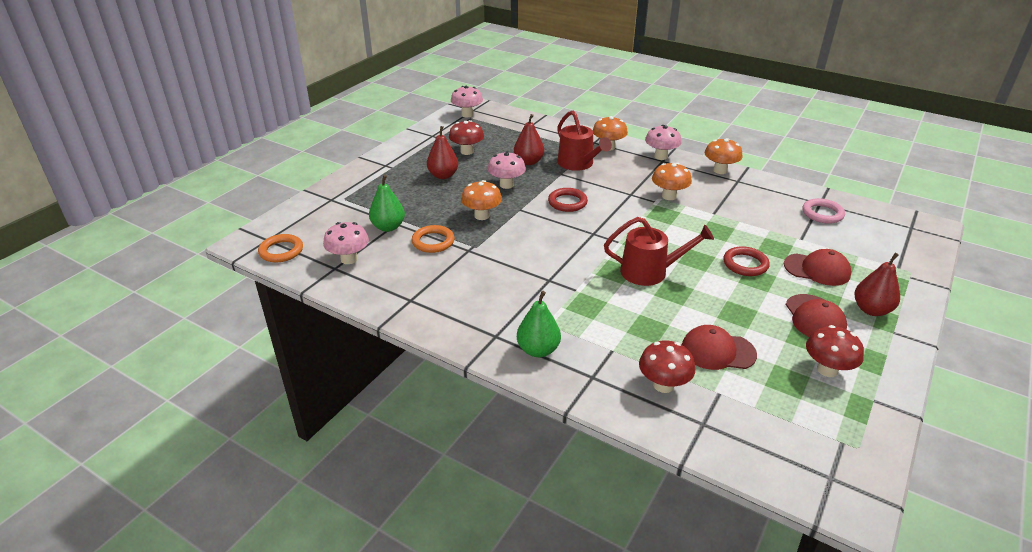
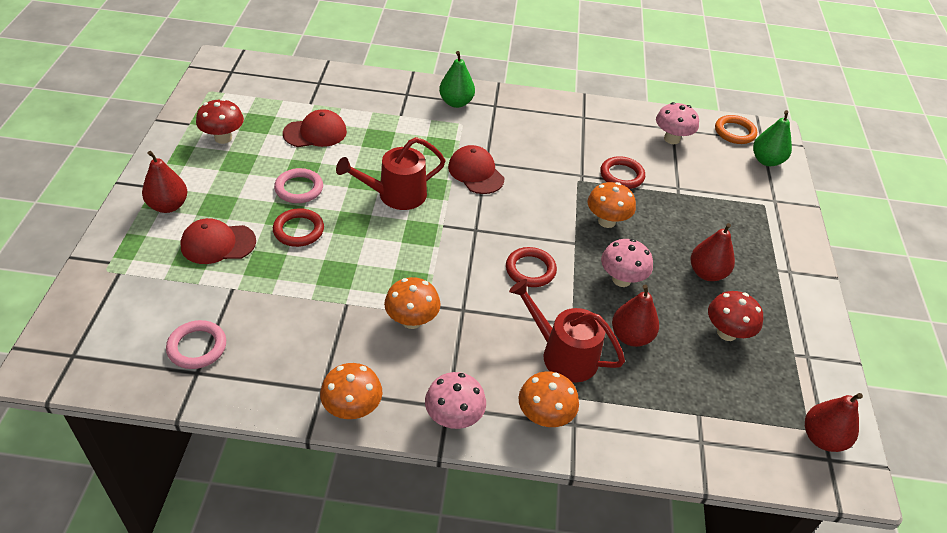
camera: 150 degrees right, 10 degrees up
green pear [369,174,405,232] -> green pear moved to [753,110,792,166]
orange ring [412,225,455,253] -> red ring [600,156,645,189]
pink mushroom [451,85,483,117] -> red pear [805,393,863,452]
red mushroom [639,341,695,393] -> none
red cap [786,294,847,337] -> red cap moved to [448,145,504,194]
none -> pink ring [274,168,323,203]

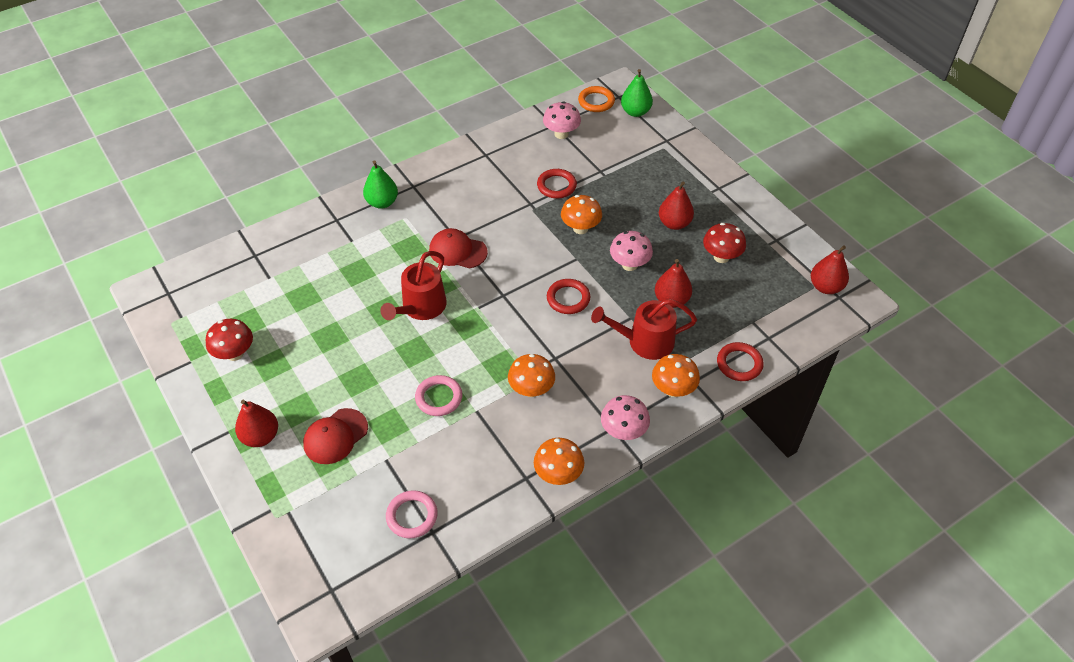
camera: 35 degrees left, 5 degrees up
red ring [273,208,324,247] -> red ring moved to [717,342,764,381]
pink ring [274,168,323,203] -> pink ring moved to [415,375,462,416]
red cap [283,109,347,147] -> none

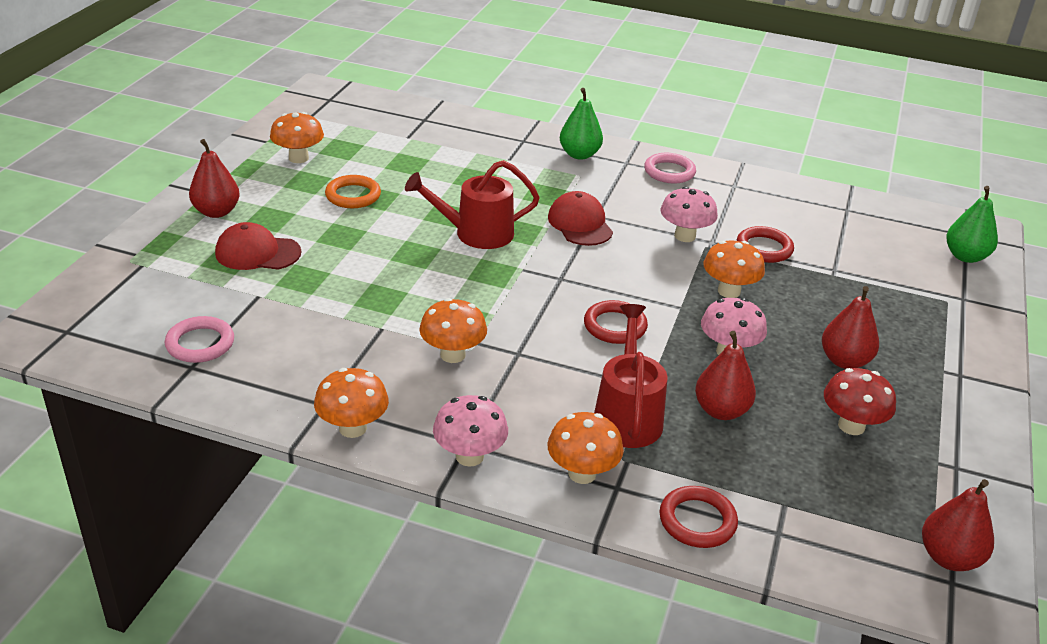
camera: 50 degrees right, 15 degrees down
red mushroom [205,319,253,361] -> orange mushroom [270,112,324,163]
pink ring [415,375,462,416] -> pink ring moved to [644,153,696,183]
pink mushroom [543,101,581,139] -> pink mushroom moved to [660,186,718,242]
orange ring [578,86,615,112] -> orange ring moved to [325,175,381,208]
red watering can [591,299,697,360] -> red watering can turned 45 degrees clockwise [594,304,668,448]

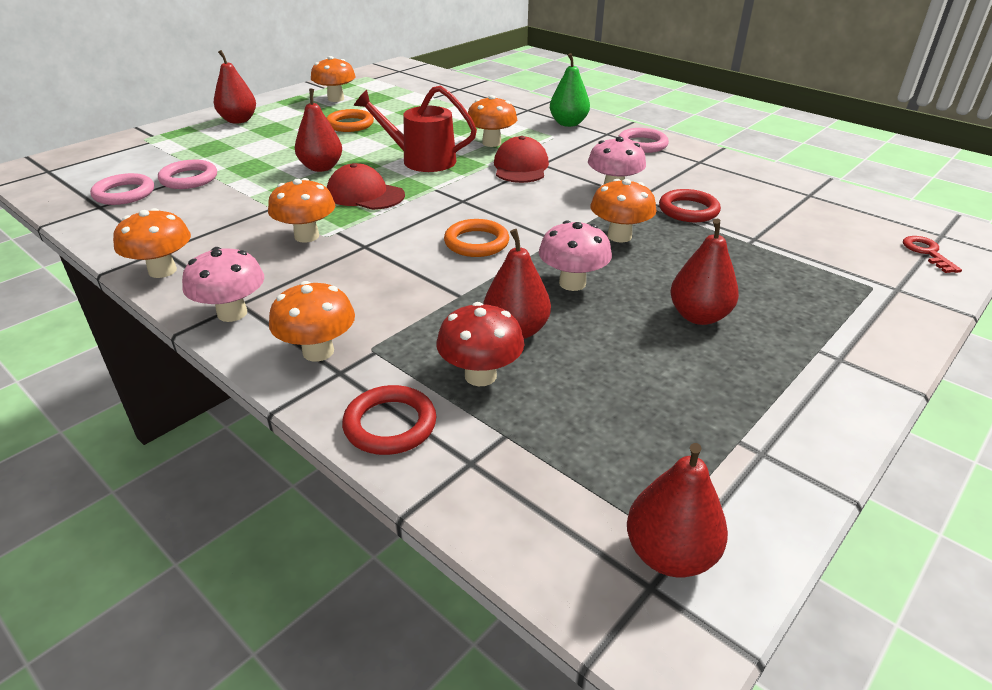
camera: 25 degrees right, 0 degrees up
red cap [215,222,301,270] -> red cap moved to [327,163,405,210]
red ring [584,300,648,344] -> orange ring [444,219,509,257]
red watering can [594,304,668,448] -> none
red mushroom [824,368,896,435] -> red mushroom moved to [436,302,524,386]
green pear [946,186,998,263] -> red key [903,236,962,273]
none -> pink ring [158,160,217,189]
none -> red pear [295,88,342,172]
none -> orange mushroom [468,95,517,147]

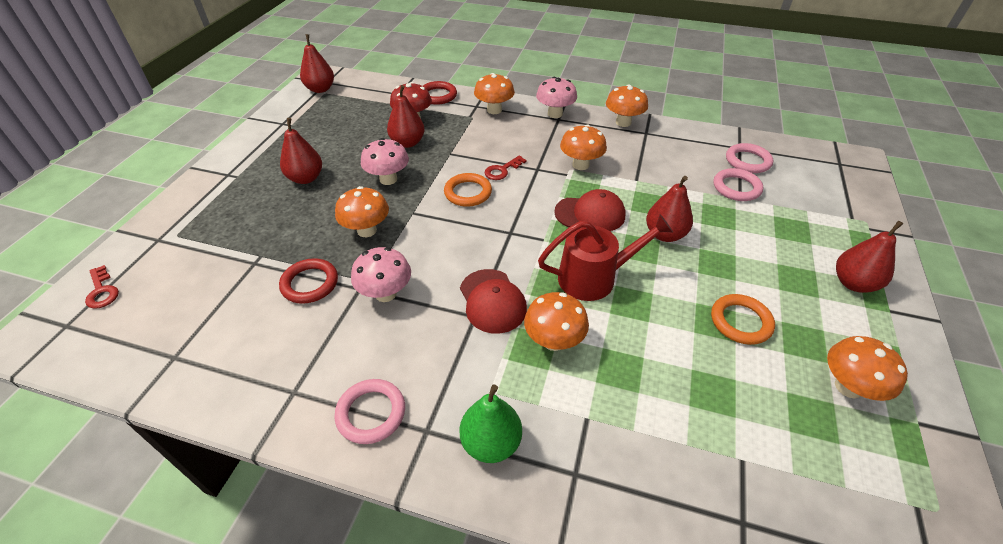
camera: 155 degrees right, 10 degrees up
none -> red key [485,155,527,180]

